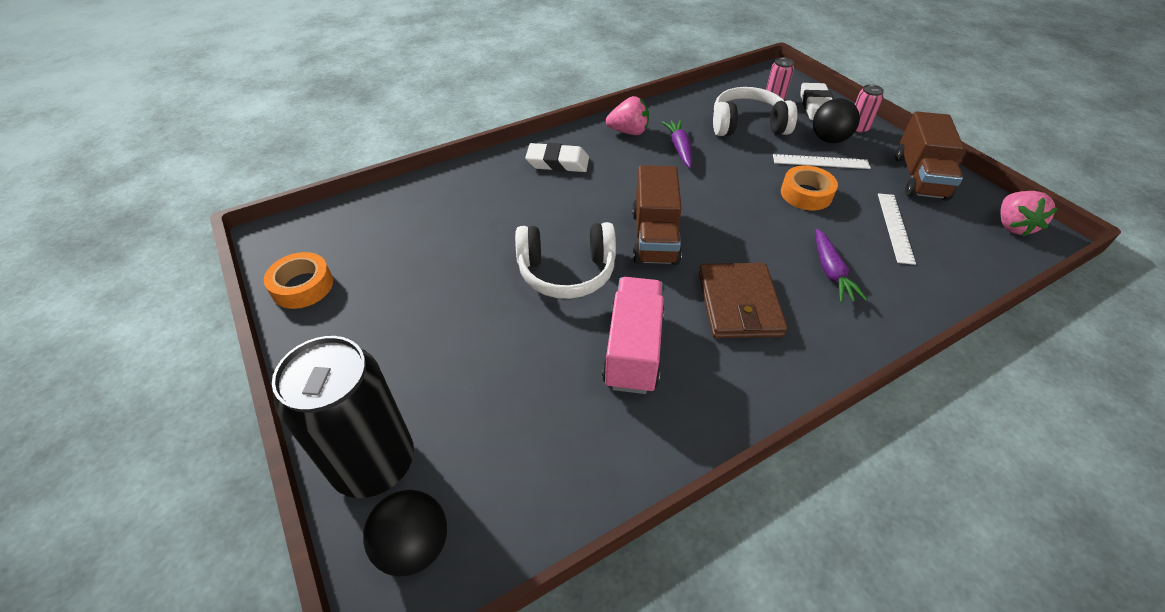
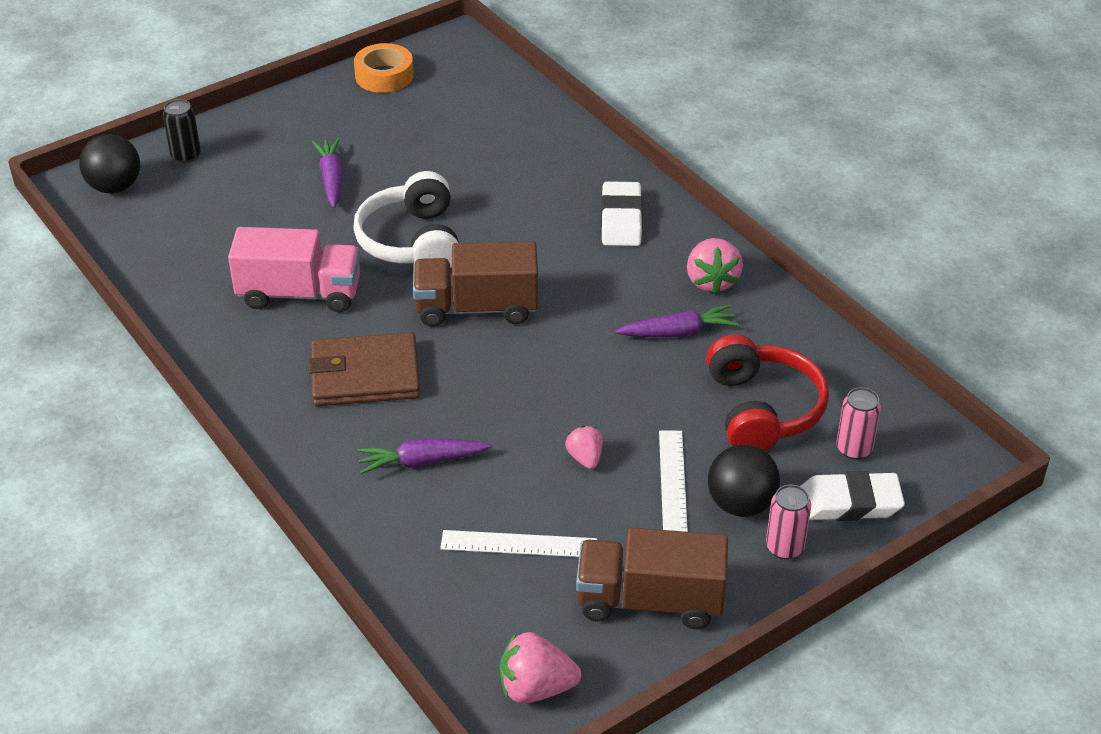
camera: 85 degrees right, 5 degrees down
black can [272,336,414,498] -> black can [163,99,201,163], size x0.44
white headphones [713,87,797,136] -> red headphones [706,334,829,451]
orange tape [781,166,838,211] -> pink strawberry [565,426,603,469]
none -> purple carrot [312,138,343,208]

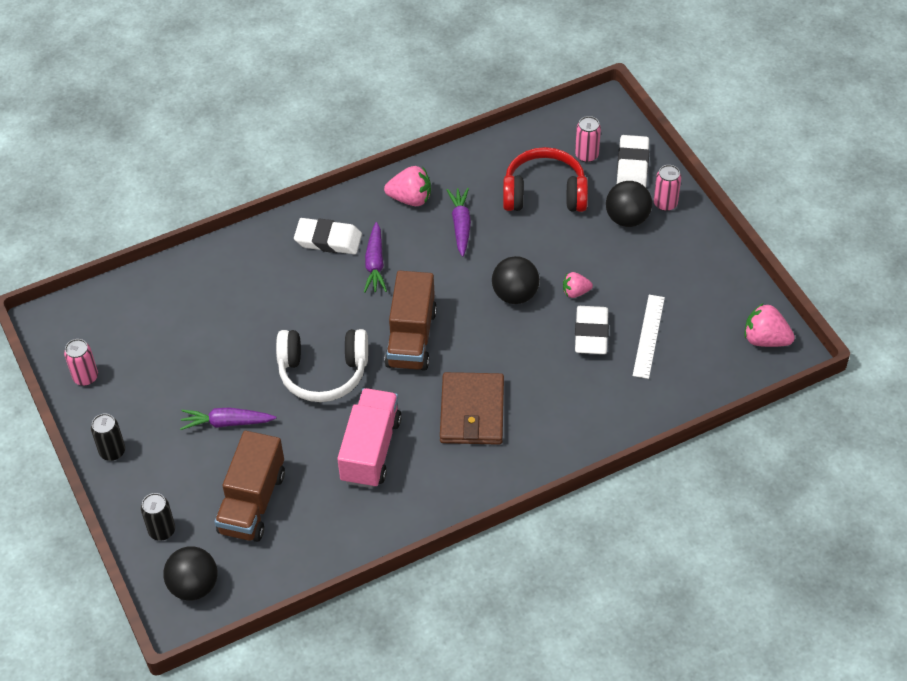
camera: 80 degrees left, 10 degrees up
orange tape [354,43,414,93] -> pink can [64,339,98,386]
purple carrot [357,438,492,474] -> purple carrot moved to [364,222,387,293]
pink strawberry [500,632,581,704] -> pink strawberry turned 105 degrees clockwise [744,303,795,347]
brown truck [576,528,728,629] -> brown truck moved to [215,431,285,542]
white ruler [659,430,688,532] -> none
none -> black can [91,414,125,461]
none -> black ball [492,256,540,304]
none -> white eraser [575,306,609,354]

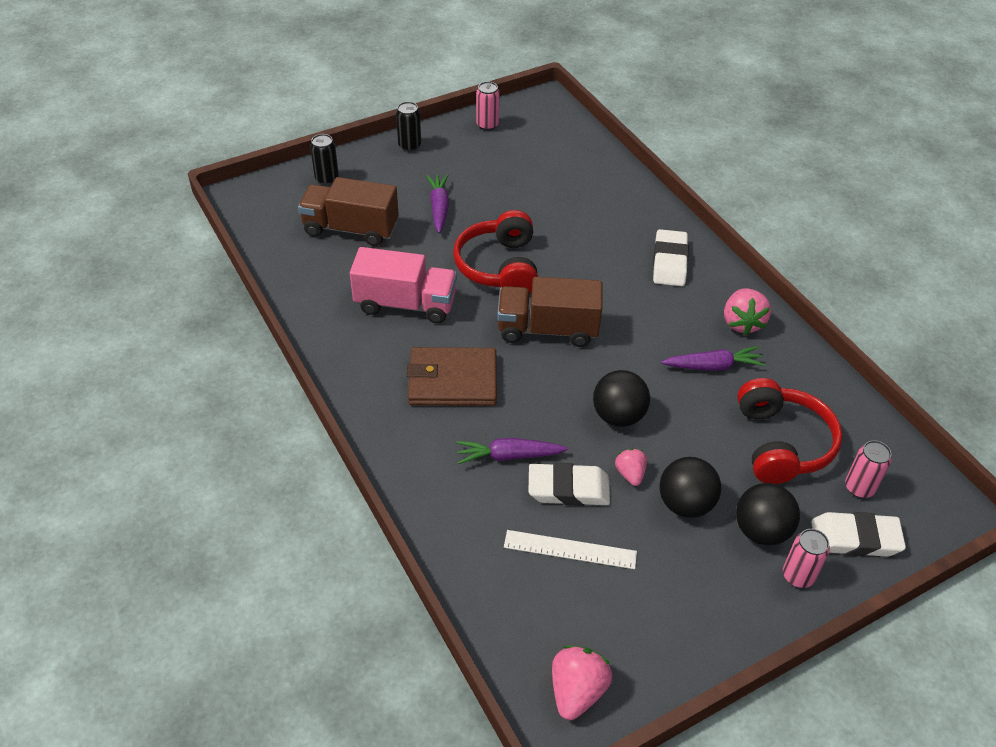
camera: 85 degrees right, 5 degrees down
black ball [163,546,217,601] -> black ball moved to [659,457,721,518]
white headphones [276,329,368,402] -> red headphones [453,210,538,293]
purple carrot [364,222,387,293] -> purple carrot moved to [457,438,568,464]

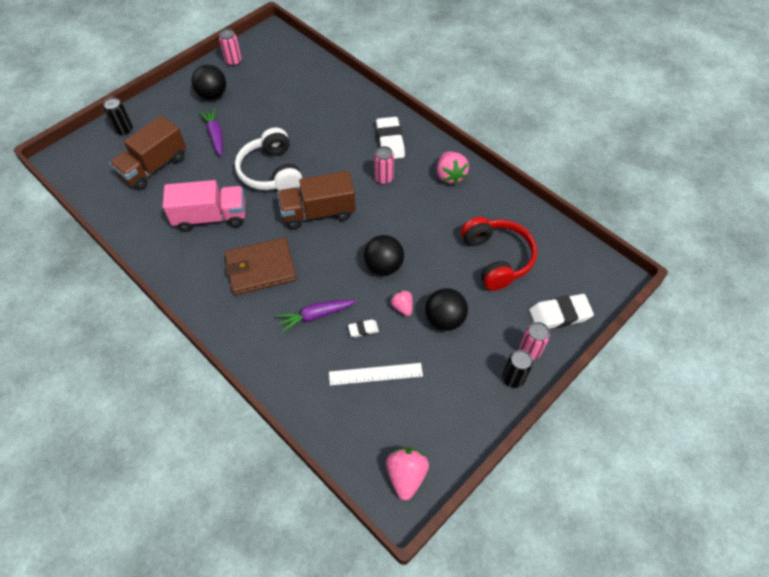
camera: 15 degrees left, 10 degrees up
brown truck [298,177,399,246] -> brown truck turned 45 degrees counterclockwise [109,115,186,190]
black can [396,102,421,151] -> black can moved to [502,350,533,388]
red headphones [453,210,538,293] -> white headphones [235,127,302,191]
white eraser [529,462,610,506] -> white eraser [348,319,379,337], size x0.50
purple carrot [661,346,765,371] -> none
black ball [736,483,800,545] -> black ball moved to [192,65,226,100]
pink can [845,440,892,498] -> pink can moved to [374,146,394,184]

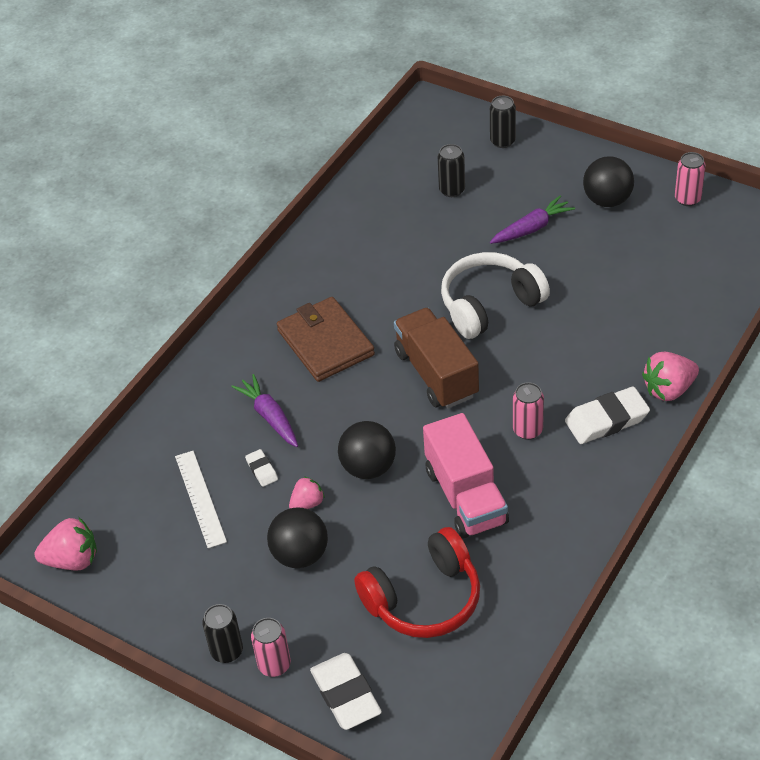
camera: 80 degrees right, 10 degrees down
brown truck [109,115,186,190] -> black can [438,144,465,197]
pink truck [163,180,245,232] -> pink truck moved to [423,413,509,538]
pink strawberry [437,151,469,185] -> pink strawberry moved to [642,352,699,401]

